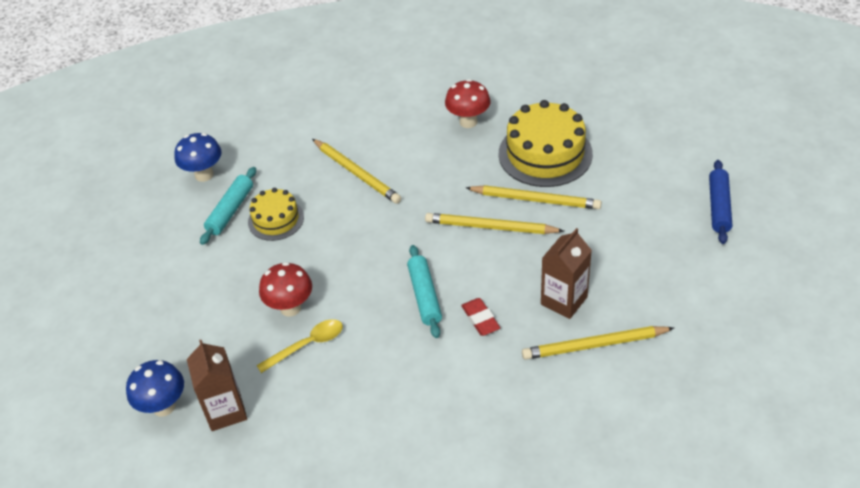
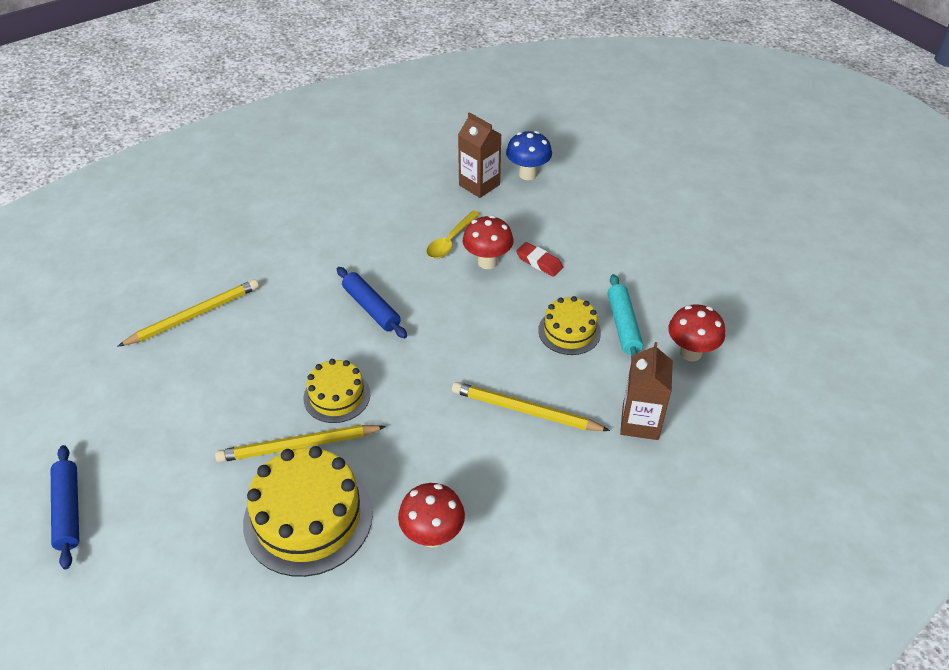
camera: 150 degrees right, 0 degrees up
blue mushroom [174,133,222,182] -> red mushroom [668,304,725,362]
turquoise rolling pin [407,245,442,338] -> blue rolling pin [337,267,407,338]
yellow pencil [425,213,564,234] -> yellow cake [303,359,370,423]
red eraser [461,298,500,336] -> red eraser moved to [516,242,563,277]
brown carton [541,228,592,319] -> brown carton moved to [620,342,673,440]

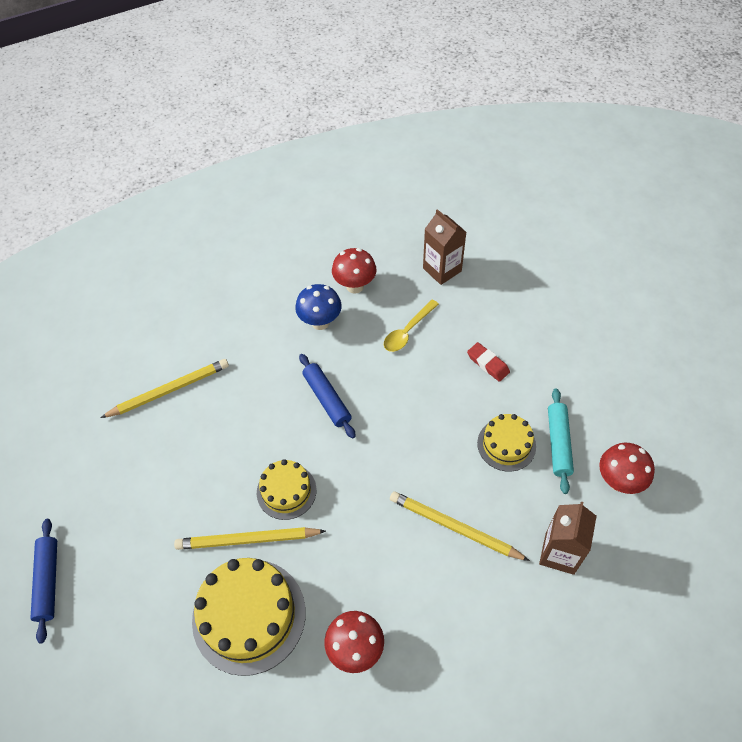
camera: 10 degrees right, 10 degrees up
red mushroom [463,215,513,269] -> red mushroom moved to [332,248,377,294]
blue mushroom [506,131,552,180] -> blue mushroom moved to [295,284,342,330]

